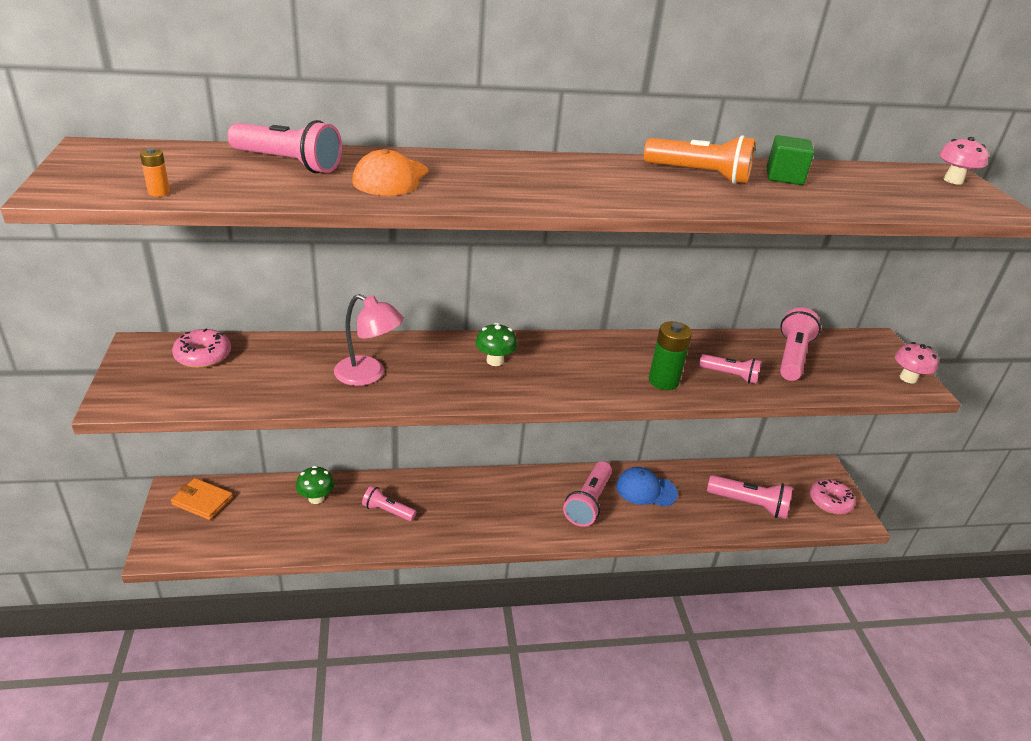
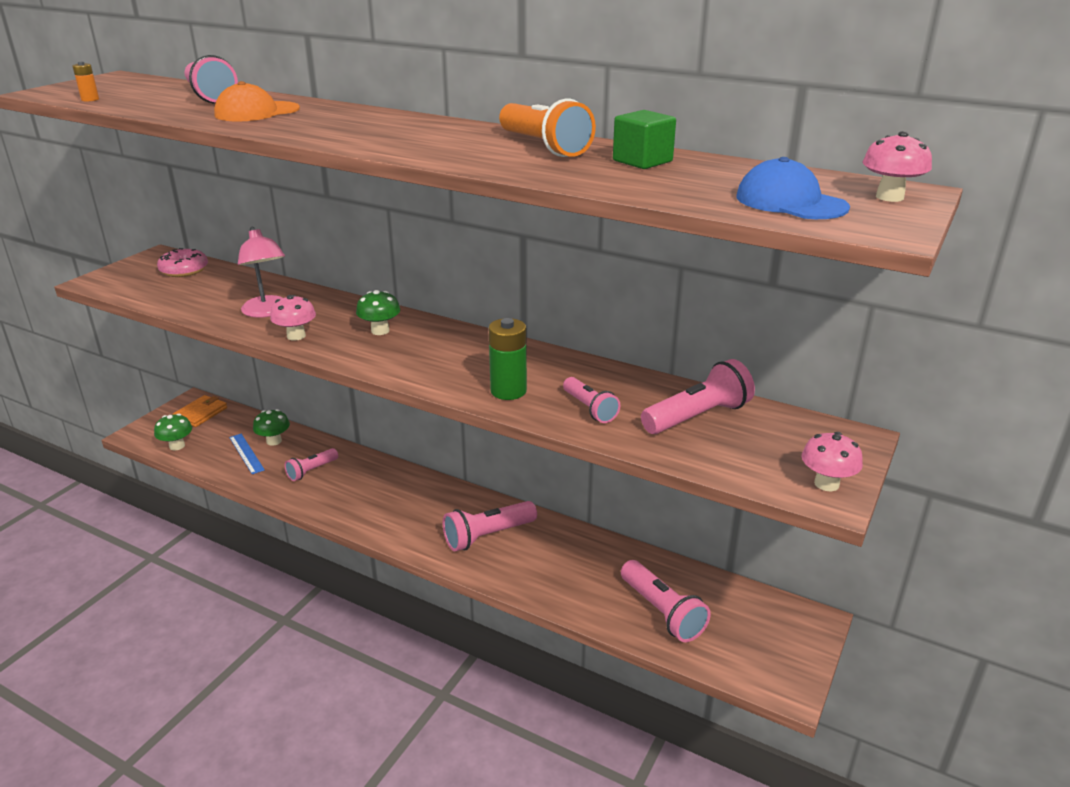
camera: 40 degrees right, 5 degrees down
orange wallet [171,478,233,520] -> orange wallet turned 60 degrees clockwise [172,395,227,427]
pink flashlight [362,485,416,521] -> pink flashlight turned 105 degrees counterclockwise [284,448,338,481]
blue cap [616,467,678,507] -> blue cap moved to [736,157,850,219]
pink donut [810,479,856,515] -> none
none -> green mushroom [154,414,192,450]
none -> blue ruler [229,434,265,474]
none -> pink mushroom [270,295,316,341]

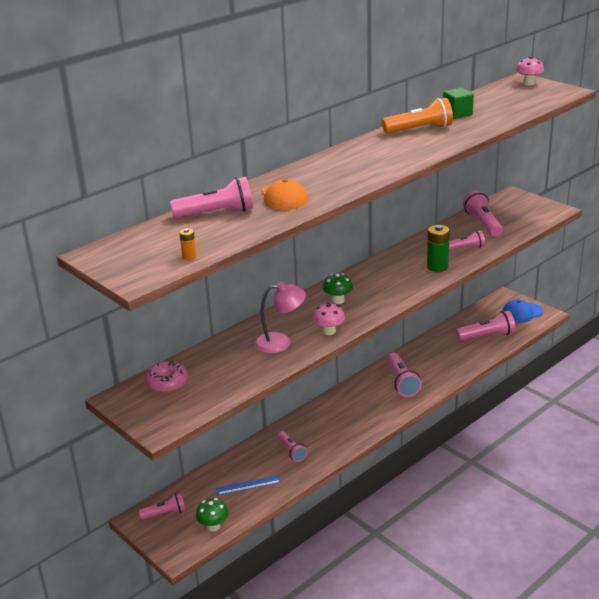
camera: 70 degrees left, 0 degrees up
orange wallet [172,395,227,427] -> pink flashlight [139,493,186,520]
green mushroom [253,409,290,446] -> none
blue cap [736,157,850,219] -> blue cap moved to [502,299,543,323]
pink mushroom [802,432,863,491] -> none

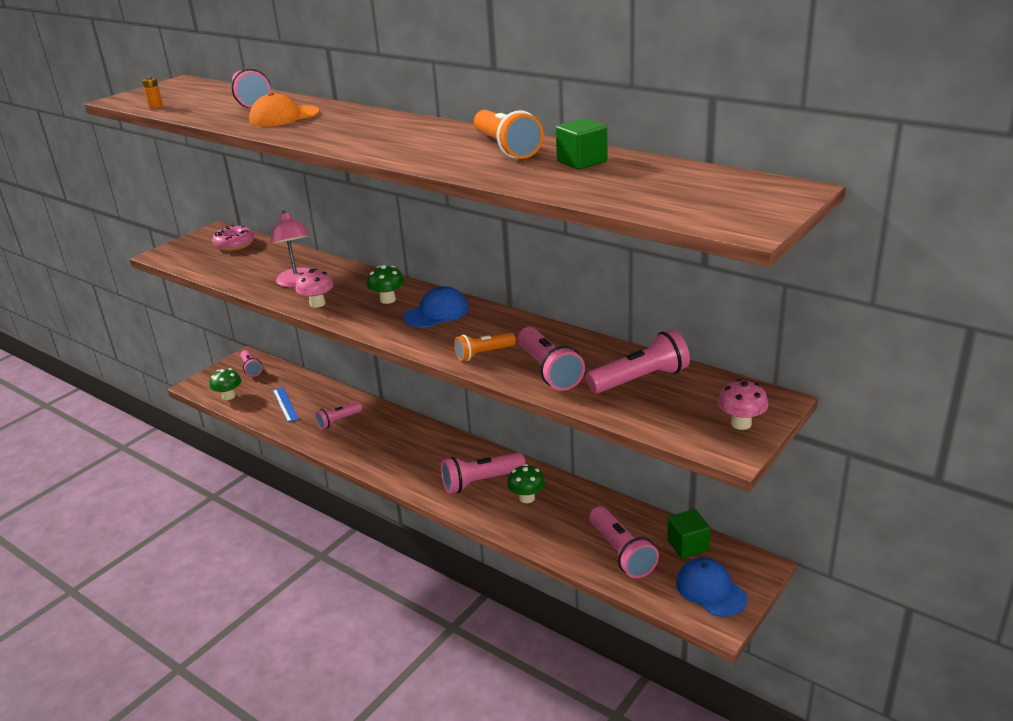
camera: 80 degrees right, 0 degrees up
green battery [427,225,450,272] -> orange flashlight [454,333,516,361]
pink flashlight [449,230,485,250] -> pink flashlight [518,327,585,391], size x1.59
pink mushroom [516,56,544,86] -> pink mushroom moved to [718,379,768,430]
none -> blue cap [404,286,469,328]
none -> green mushroom [507,464,545,503]
none -> green cube [667,509,711,559]

